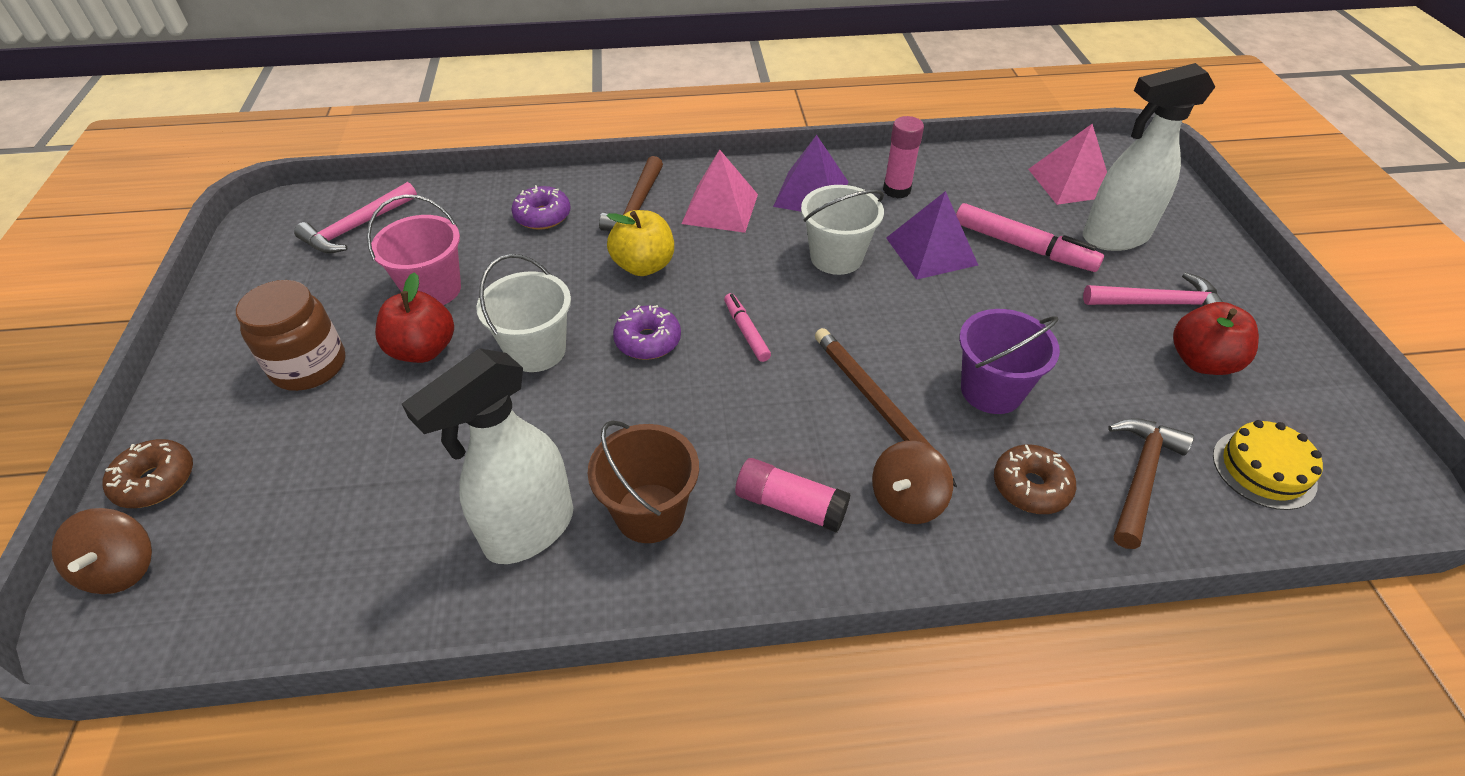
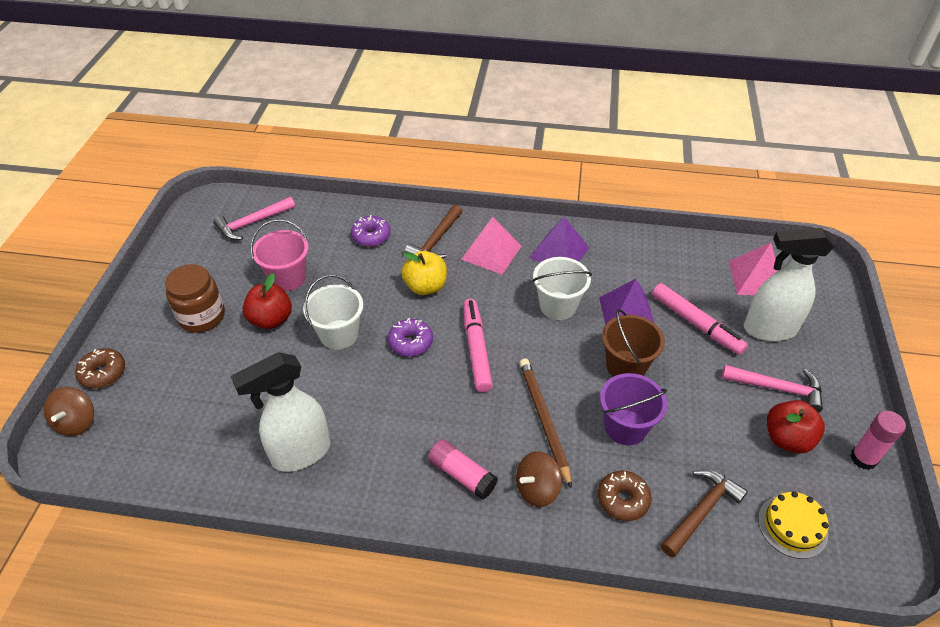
camera: 15 degrees right, 0 degrees up
brown bucket [588,421,699,543] -> brown bucket moved to [602,309,665,377]
pink marker [724,293,771,362] -> pink marker [463,299,493,392], size x1.75
pink glue stick [883,116,924,198] -> pink glue stick moved to [850,411,906,470]

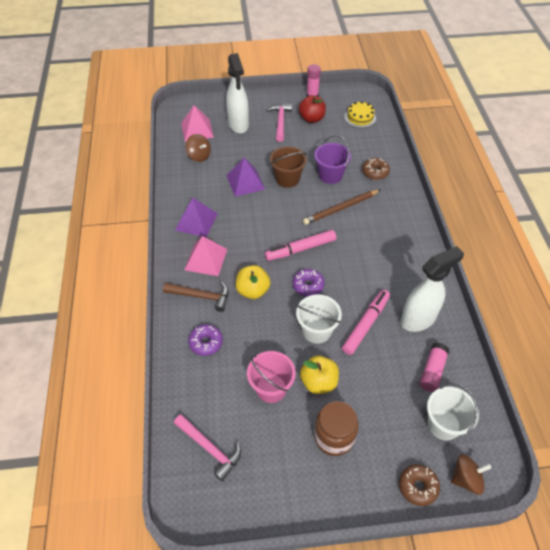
camera: 105 degrees left, 5 degrees up
white spray bottle [231,352,330,472] -> white spray bottle turned 75 degrees counterclockwise [401,246,464,332]
red apple [243,273,292,329] -> yellow apple [300,356,339,394]
pink glue stick [428,439,498,500] -> pink glue stick moved to [419,343,450,392]
brown spinning top [516,451,562,507] -> brown spinning top moved to [186,134,211,162]
white bucket [532,257,592,320] -> white bucket moved to [427,383,479,441]
pink marker [652,283,748,355] -> pink marker moved to [342,290,390,355]
brown hammer [661,469,748,558] -> none

